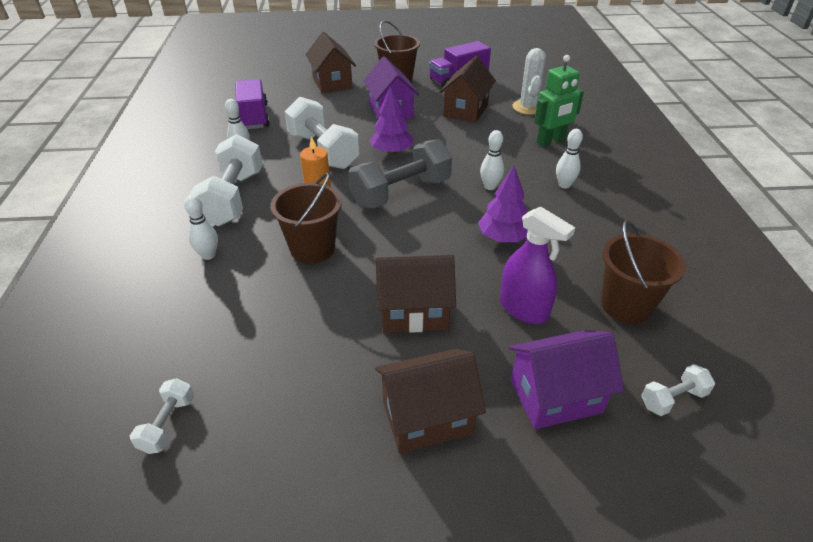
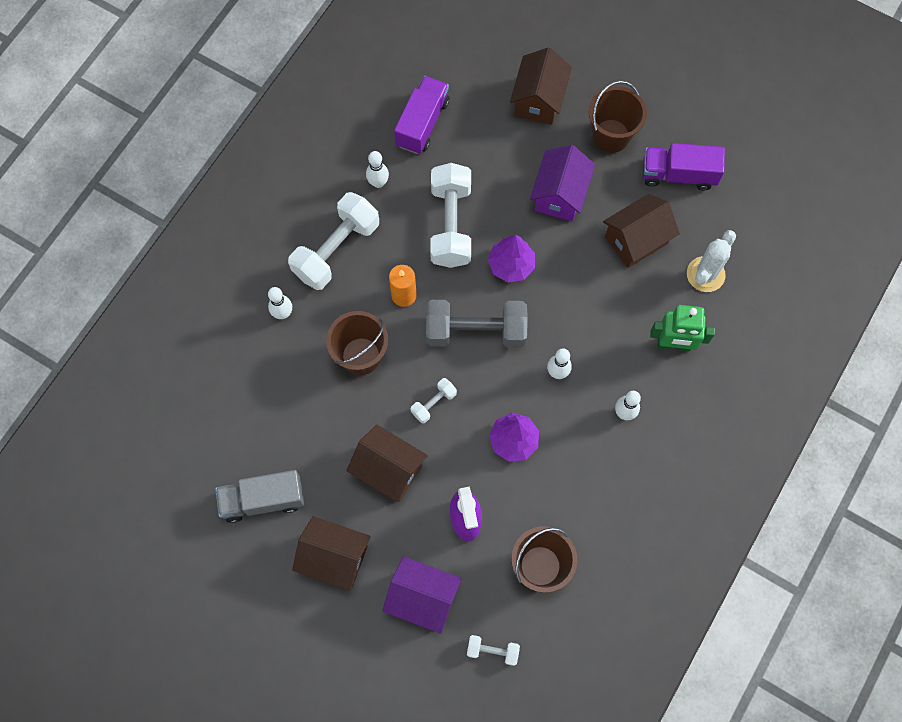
camera: 35 degrees right, 30 degrees up
white dumbbell [130,378,194,454] -> white dumbbell moved to [411,378,457,424]
none -> grey truck [215,470,304,523]

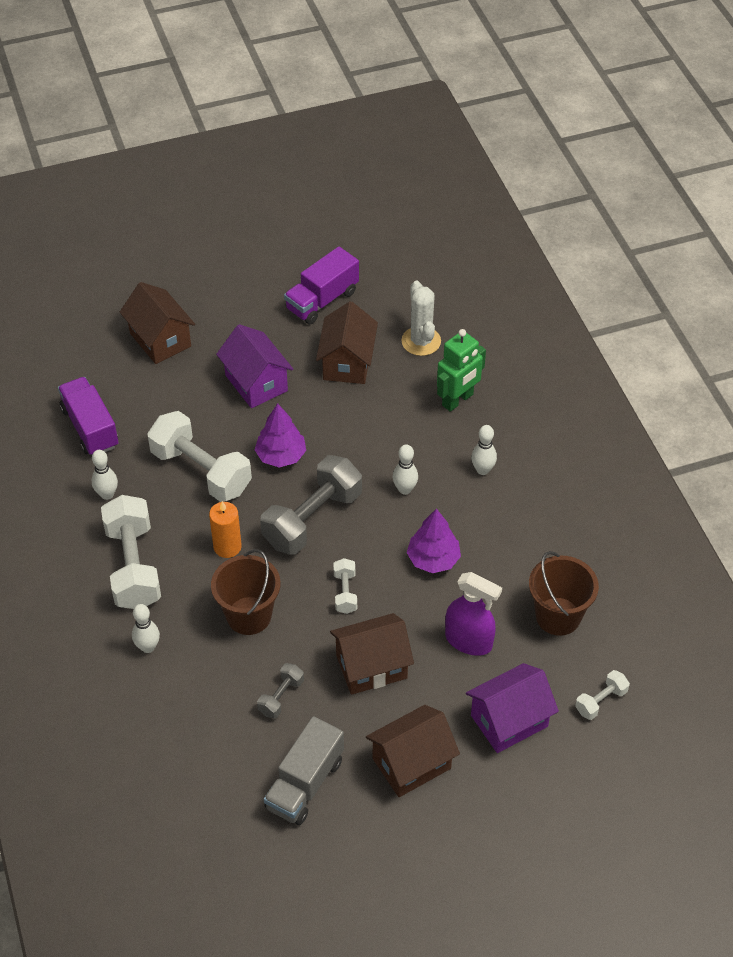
camera: 50 degrees left, 20 degrees down
brown bucket [589,81,647,153] -> none
none -> grey dumbbell [257,663,304,718]

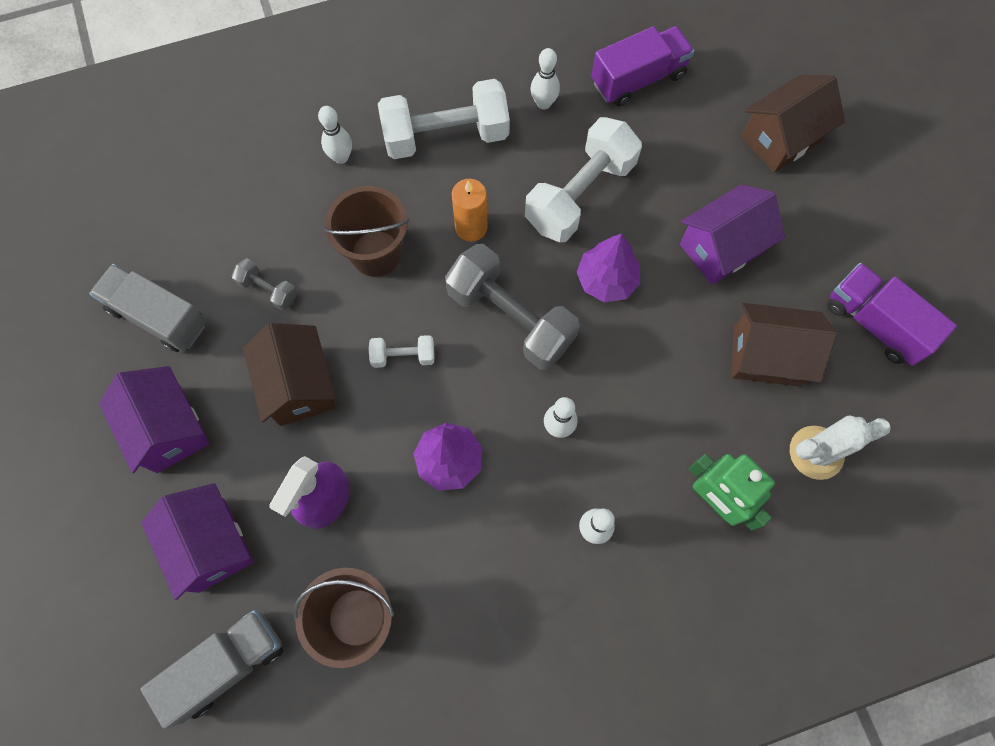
camera: 90 degrees right, 20 degrees up
brown house [366,705,460,797] -> purple house [99,366,209,473]
white dumbbell [575,670,630,720] -> grey truck [140,610,283,729]

